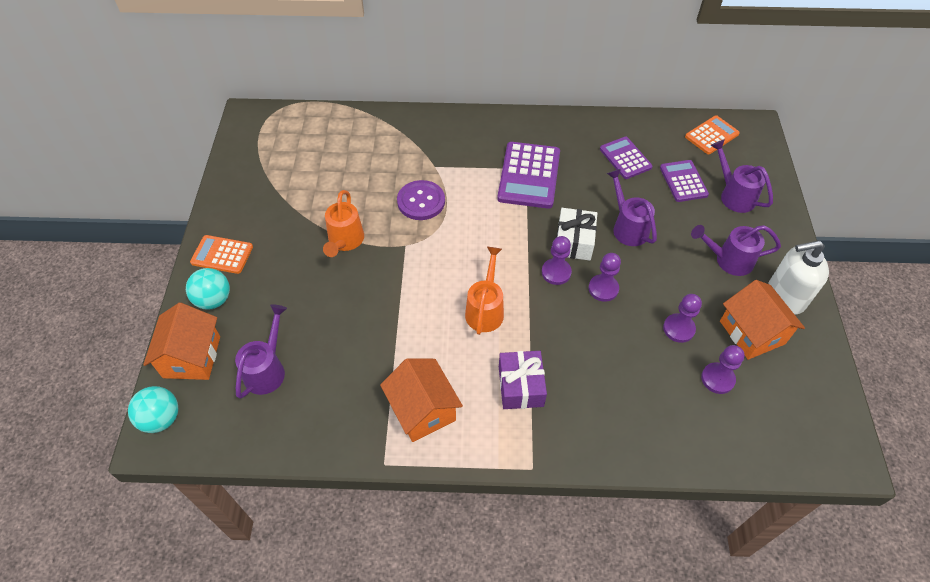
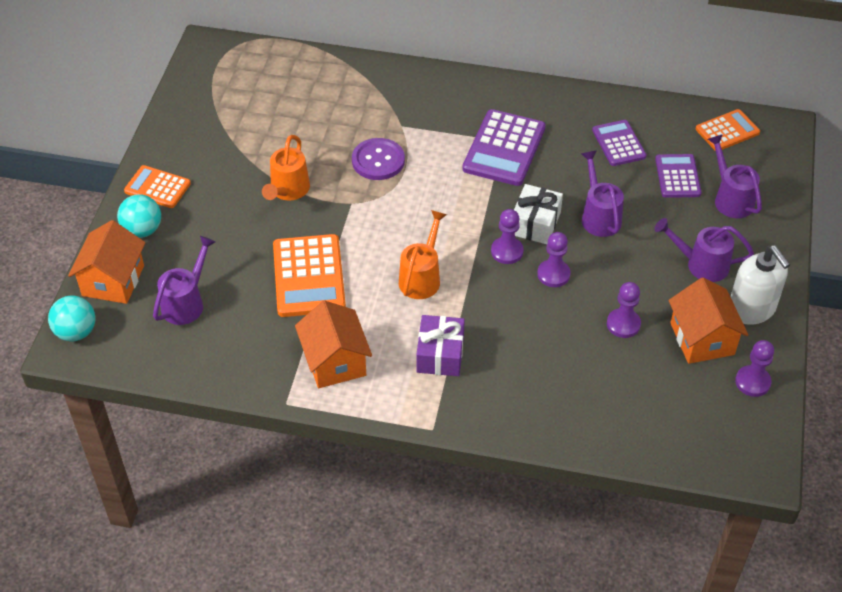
camera: 10 degrees right, 5 degrees down
purple pawn [701,345,745,394] -> purple pawn moved to [735,340,774,397]
white soap dispenser [768,240,829,315] -> white soap dispenser turned 120 degrees counterclockwise [730,245,791,325]
none -> orange calculator [273,234,346,317]

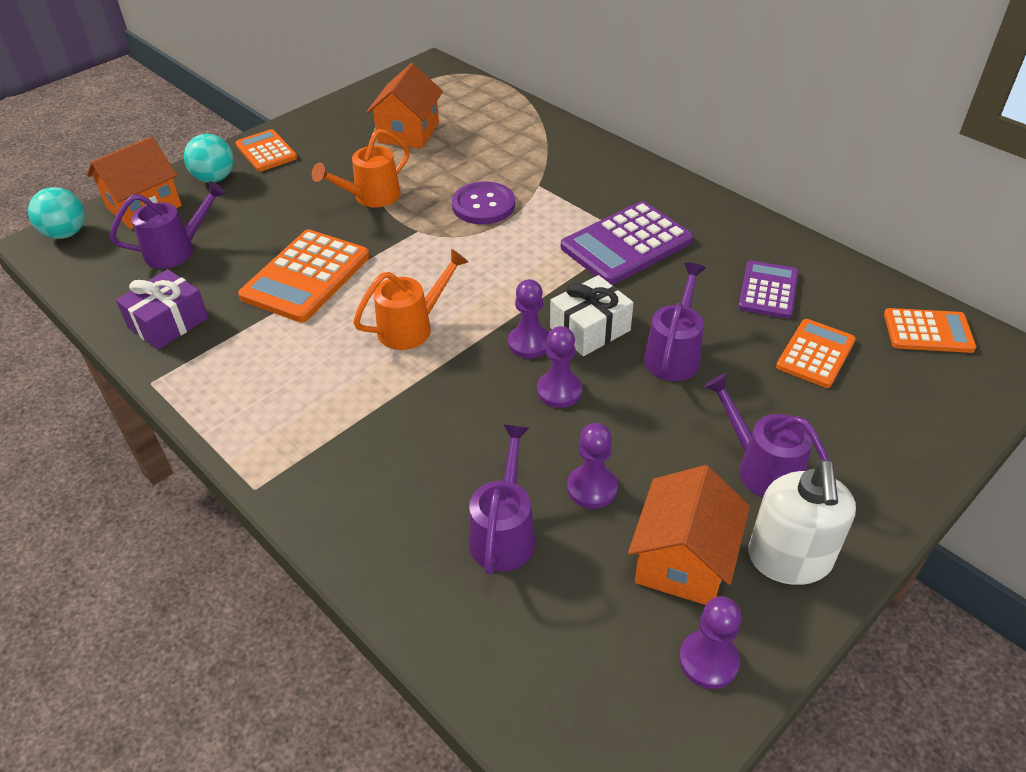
camera: 35 degrees right, 5 degrees down
orange house [295,300,372,388] -> orange house moved to [366,63,443,149]
purple gift [416,315,465,376] -> purple gift moved to [116,269,209,350]
purple calculator [655,154,701,198] -> orange calculator [776,319,856,388]
purple watering can [708,134,762,218] -> purple watering can moved to [469,425,535,575]

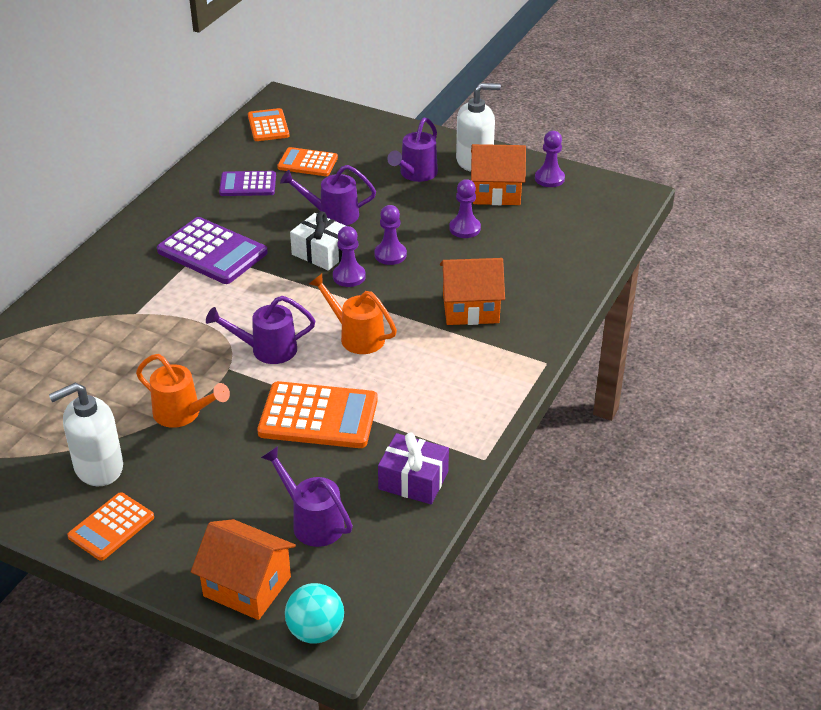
camera: 110 degrees left, 5 degrees down
turquoise ball [184,134,234,183] -> none
orange house [366,63,443,149] -> orange house moved to [440,258,505,325]
purple button [452,181,515,224] -> none
purple watering can [469,425,535,575] -> purple watering can moved to [206,296,315,364]
none -> white soap dispenser [49,383,123,486]

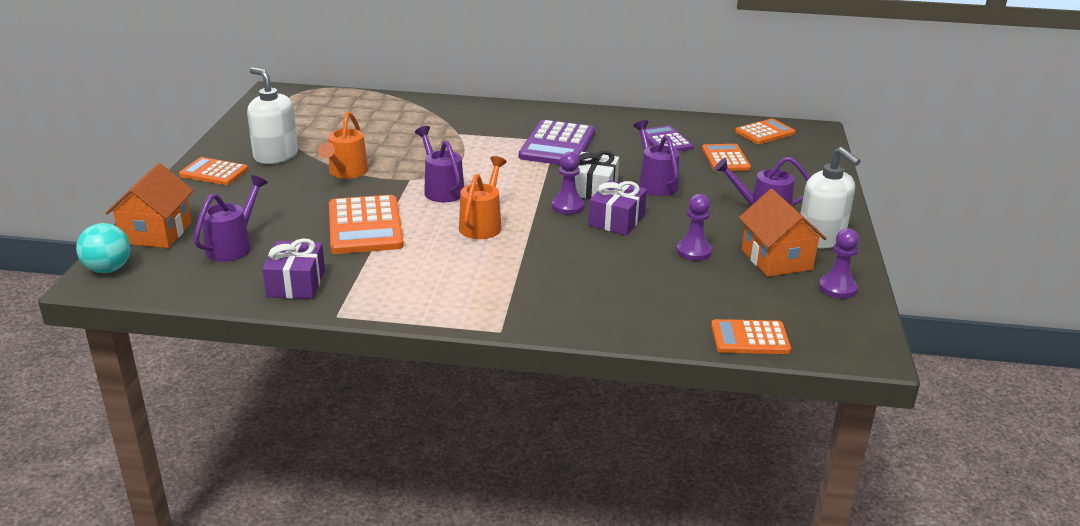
camera: 70 degrees right, 10 degrees down
purple pawn [374,205,407,265] -> purple gift [588,180,647,235]
orange house [440,258,505,325] -> none
none -> orange calculator [711,319,791,354]

